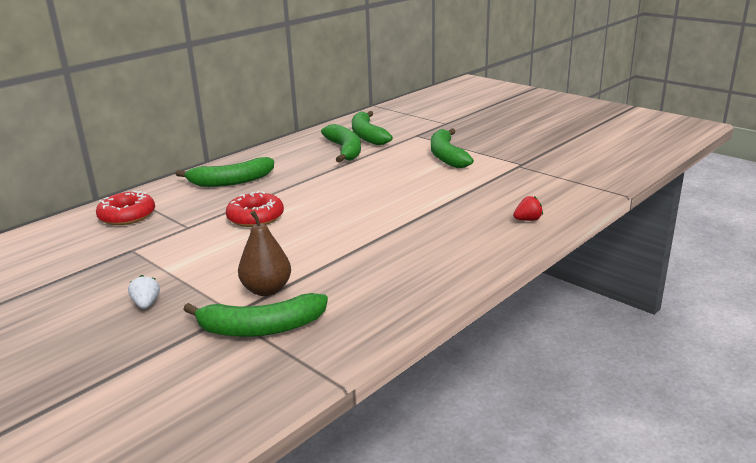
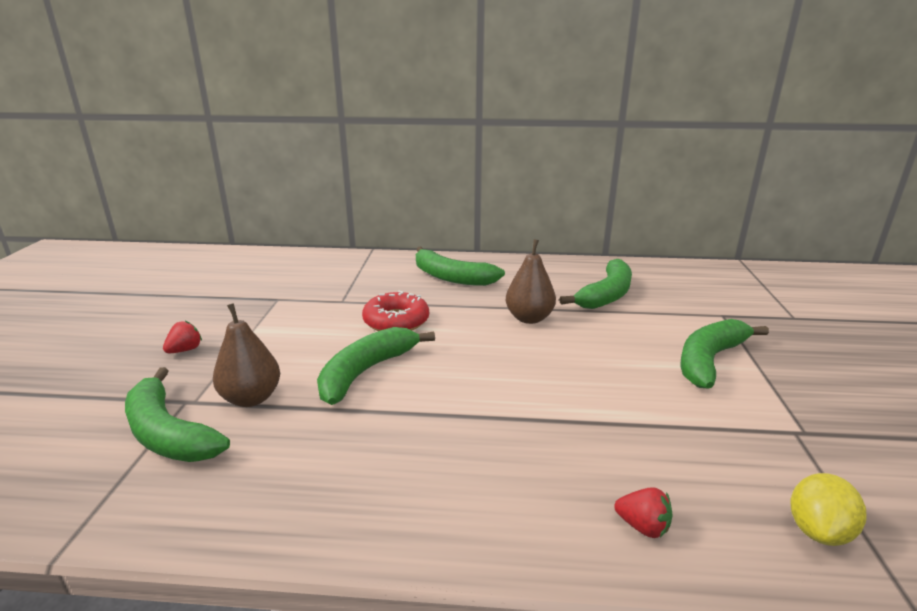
camera: 50 degrees right, 0 degrees up
red donut [96,191,155,225] -> none
white strawberry [128,275,160,309] -> red strawberry [163,321,202,353]
green banana [352,111,393,145] -> green banana moved to [317,327,435,405]
none -> brown pear [505,239,556,324]
none -> yellow lemon [790,473,867,546]

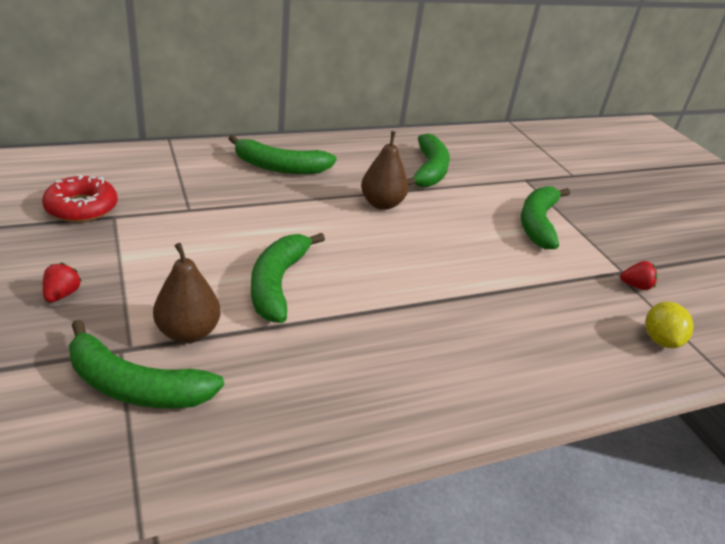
camera: 30 degrees left, 10 degrees up
red donut [362,291,429,331] -> red donut moved to [42,175,118,222]
red strawberry [614,487,672,538] -> red strawberry moved to [620,261,657,290]

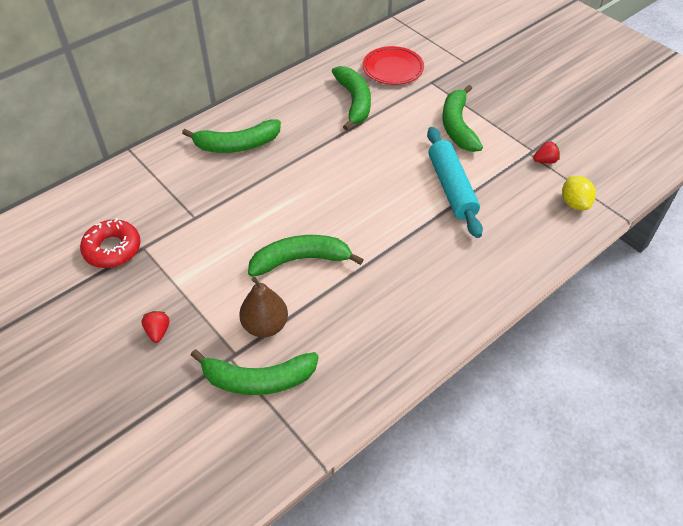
camera: 15 degrees left, 15 degrees up
green banana [251,233,325,323] -> green banana turned 90 degrees clockwise [248,235,364,277]
brown pear [361,131,408,210] -> none
none -> red plate [363,46,424,85]
none -> turquoise rolling pin [427,127,483,238]

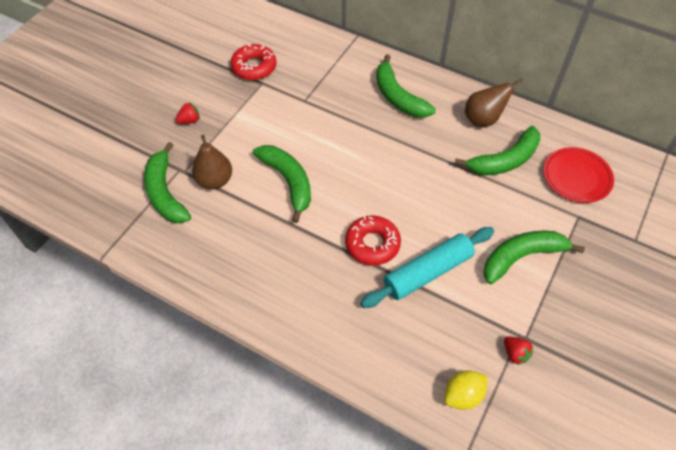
camera: 70 degrees right, 5 degrees up
none -> red donut [345,215,401,265]
none -> brown pear [465,78,523,127]

